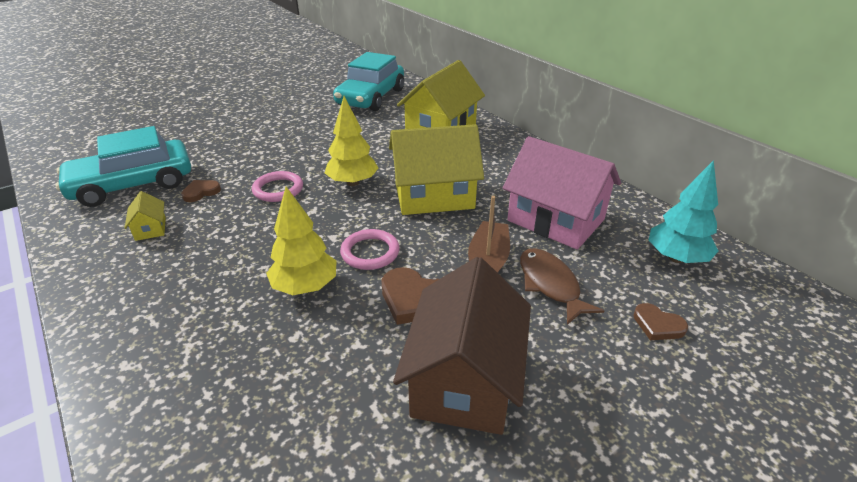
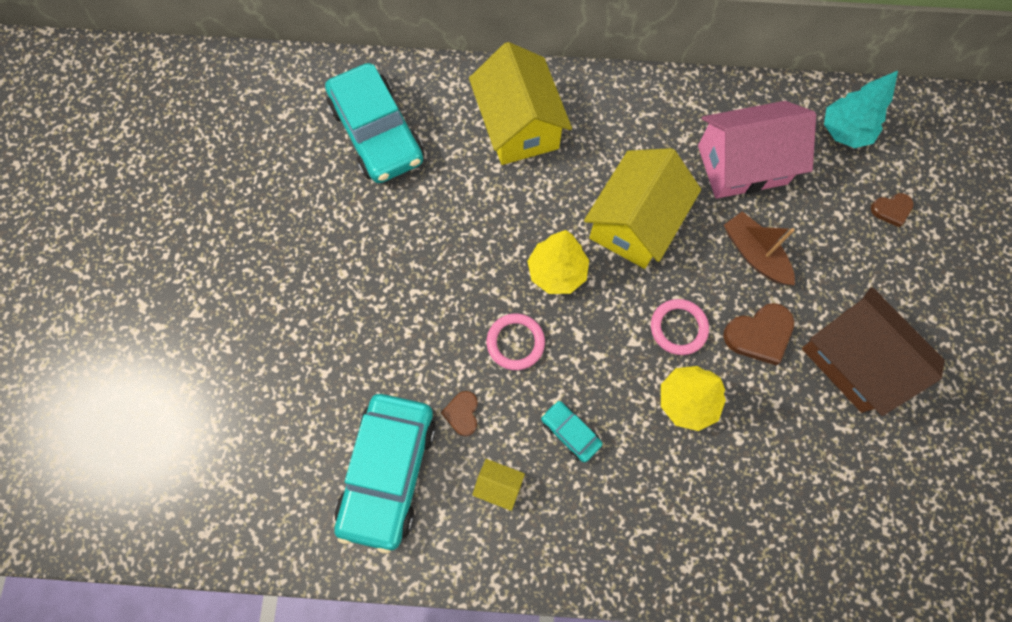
camera: 50 degrees left, 35 degrees up
brown fish [520,248,604,325] -> none
none -> turquoise car [541,401,602,463]

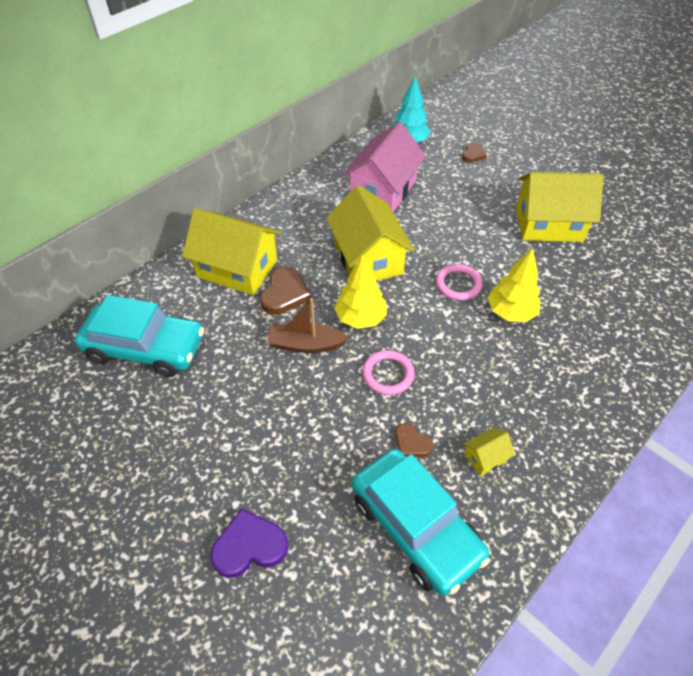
camera: 50 degrees left, 20 degrees down
turquoise car [541,401,602,463] -> none
brown heart [723,303,794,365] -> brown heart moved to [260,267,311,315]
brown boat [724,211,795,285] -> brown boat moved to [268,298,349,353]
brown house [802,287,945,416] -> yellow house [516,172,604,242]
none -> purple heart [210,508,288,578]

